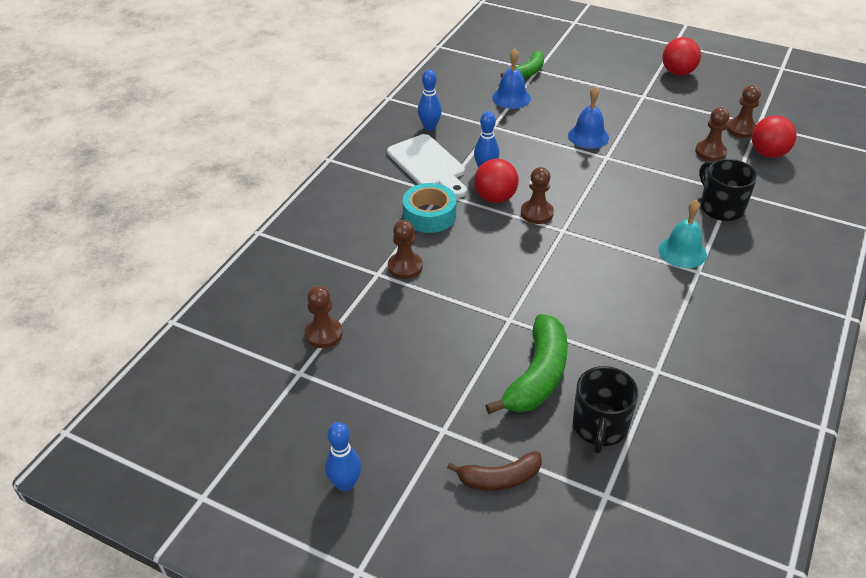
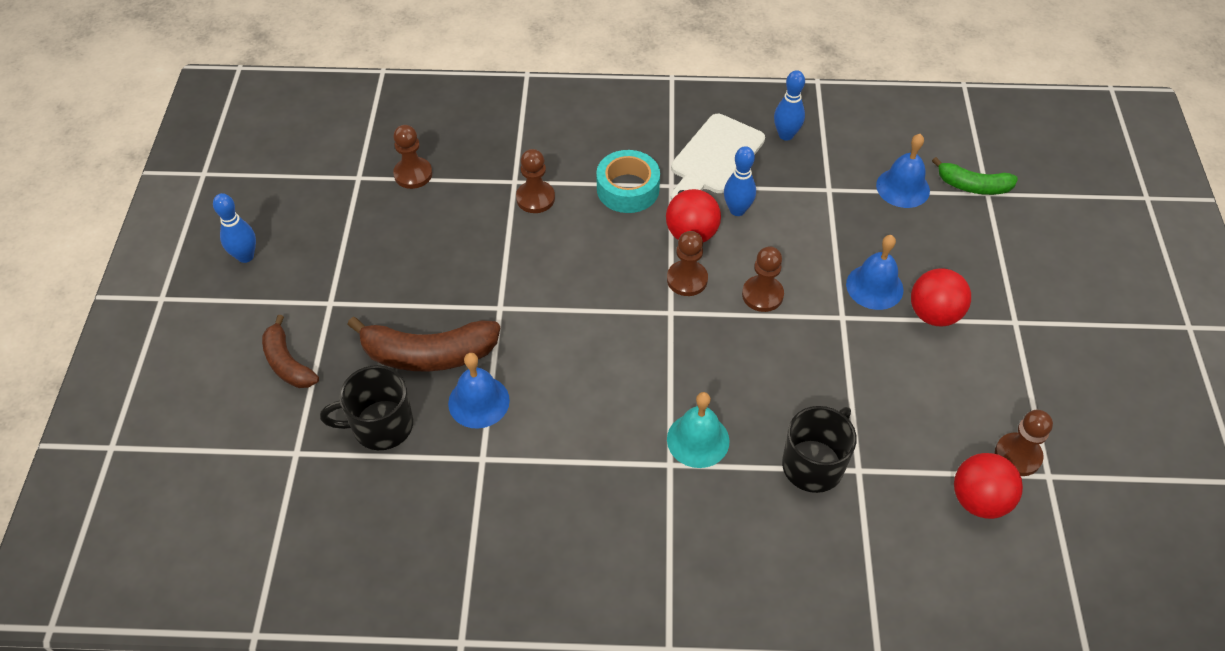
camera: 65 degrees right, 10 degrees up
green banana [485,314,568,414] -> brown banana [347,317,500,371]
red ball [662,37,701,76] -> red ball moved to [911,268,971,327]
brown pawn [695,108,730,161] -> brown pawn moved to [742,246,784,312]
none -> blue bell [448,353,510,429]

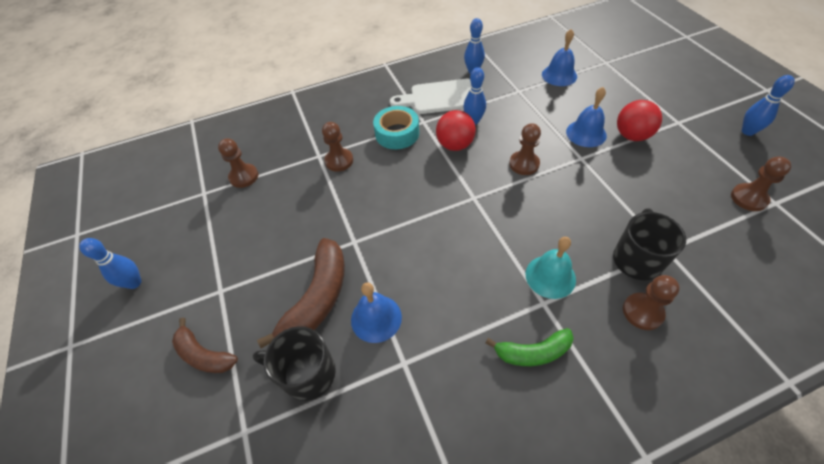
camera: 20 degrees left, 0 degrees up
black mug [320,365,413,450] -> black mug turned 45 degrees clockwise [252,326,336,401]
brown banana [347,317,500,371] -> brown banana turned 45 degrees counterclockwise [257,238,345,348]
brown pawn [667,231,708,296] -> brown pawn moved to [623,275,680,330]
white cutting board [671,114,765,200] -> white cutting board turned 75 degrees clockwise [390,79,471,114]
green banana [932,157,1018,195] -> green banana moved to [486,328,574,366]
red ball [954,453,1023,519] -> none
none -> blue bowling pin [742,75,795,136]

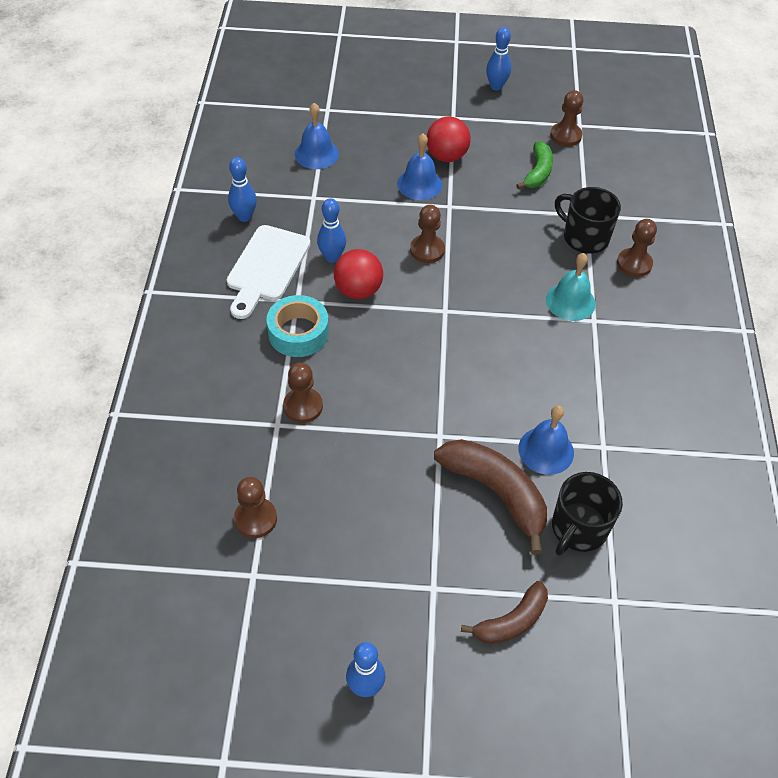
camera: 70 degrees left, 0 degrees up
green banana [486,328,574,366] -> green banana moved to [516,141,553,189]

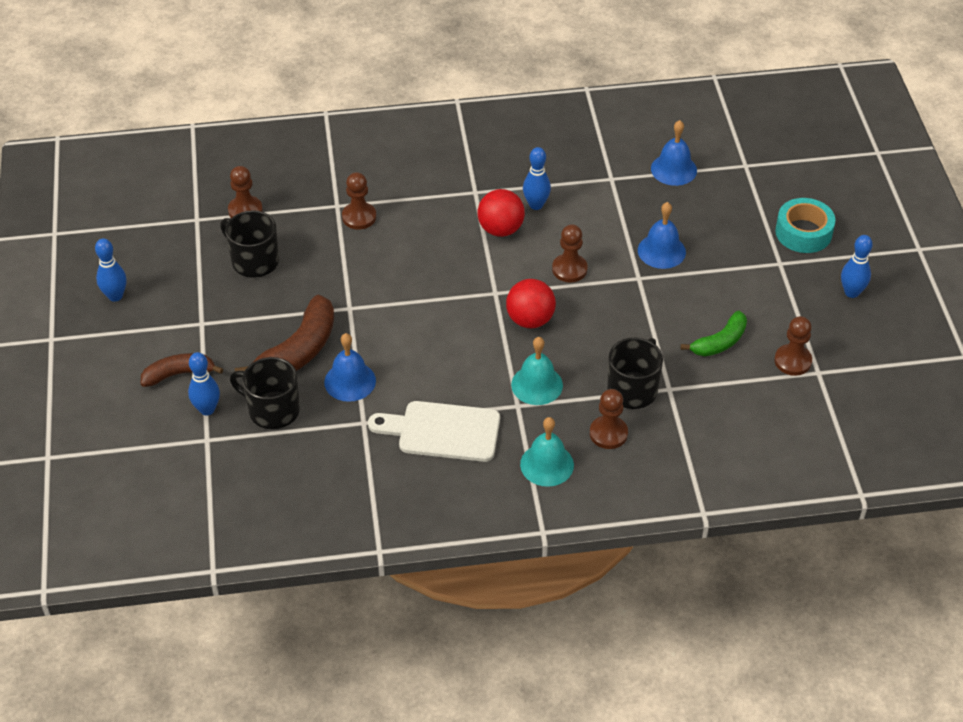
camera: 80 degrees right, 5 degrees down
white cutting board [227,225,311,319] -> white cutting board moved to [368,401,500,462]
blue bowling pin [228,157,257,222] -> blue bowling pin moved to [188,352,220,415]
turquoise tape [266,295,329,357] -> turquoise tape moved to [775,198,835,253]
red ball [427,116,471,162] -> red ball moved to [506,279,556,328]
brown banana [461,581,548,644] -> brown banana turned 120 degrees clockwise [141,353,223,387]
green banana [516,141,553,189] -> green banana turned 45 degrees counterclockwise [681,311,747,356]
none -> black mug [220,210,279,278]
none -> turquoise bell [520,417,574,487]

